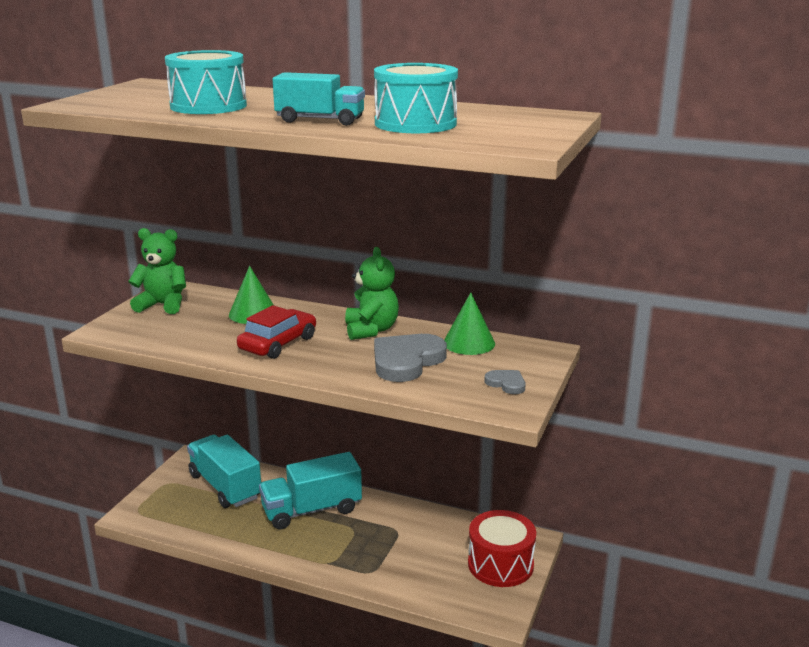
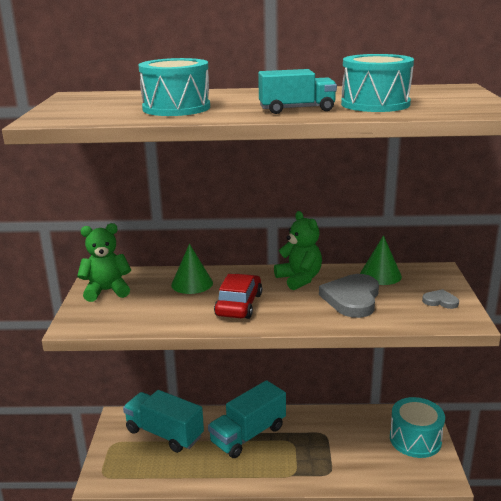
camera: 20 degrees left, 0 degrees up
red drum [468,510,536,587] -> turquoise drum [390,397,445,458]

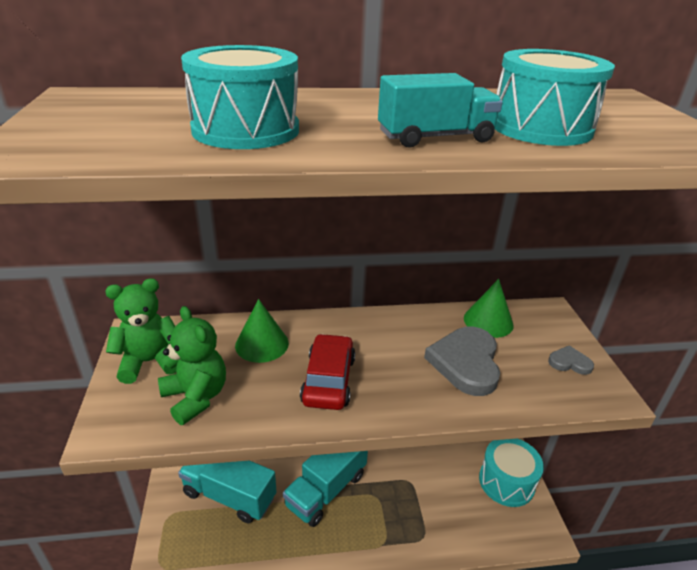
camera: 10 degrees left, 10 degrees up
green teddy bear [274,211,322,290] -> green teddy bear moved to [158,306,226,425]

